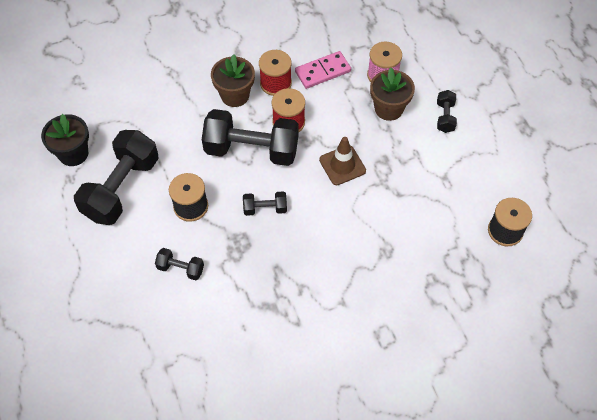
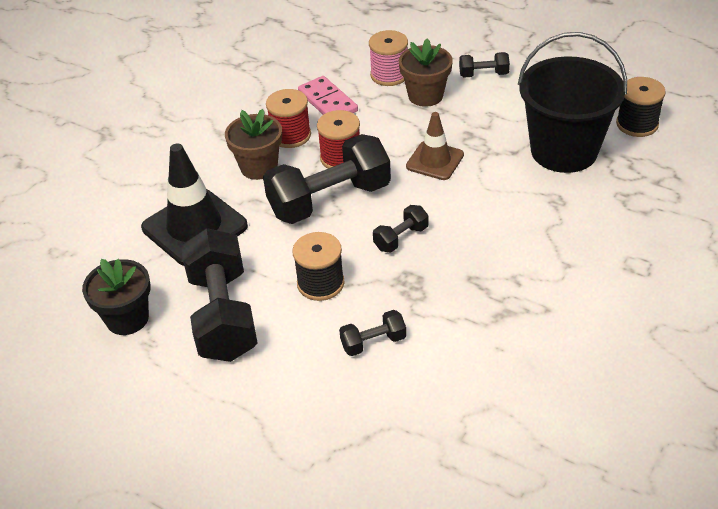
camera: 35 degrees left, 15 degrees down
pink domino [295,51,351,89] -> pink domino turned 60 degrees counterclockwise [298,76,358,115]
black dumbbell [437,90,457,133] -> black dumbbell turned 60 degrees counterclockwise [459,52,510,78]
none -> black traffic cone [141,144,248,266]
none -> black bucket [518,32,627,173]

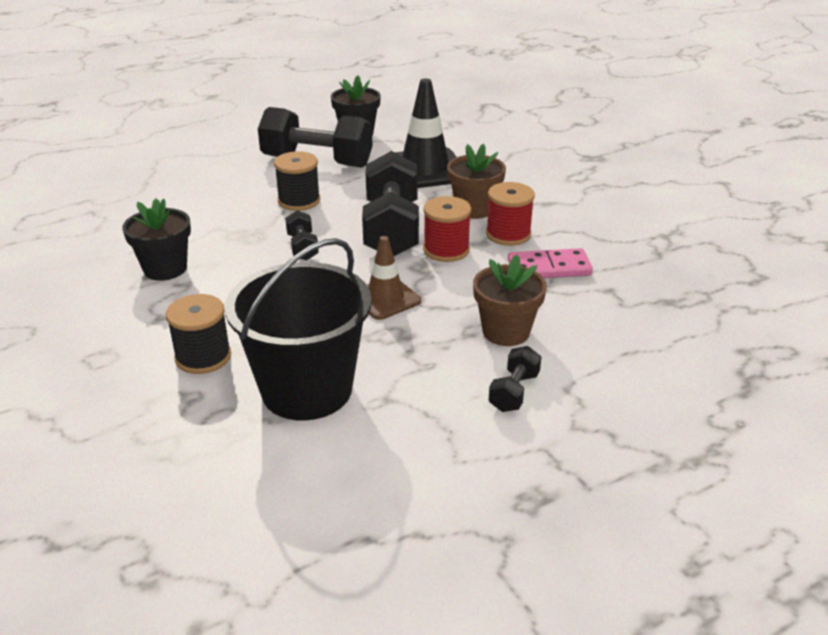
camera: 115 degrees right, 10 degrees down
black dumbbell [339,310,406,356] -> none
pink spool [369,30,408,86] -> none
black spool [616,77,666,137] -> black spool moved to [166,294,231,374]
none -> black flower pot [122,198,191,281]

